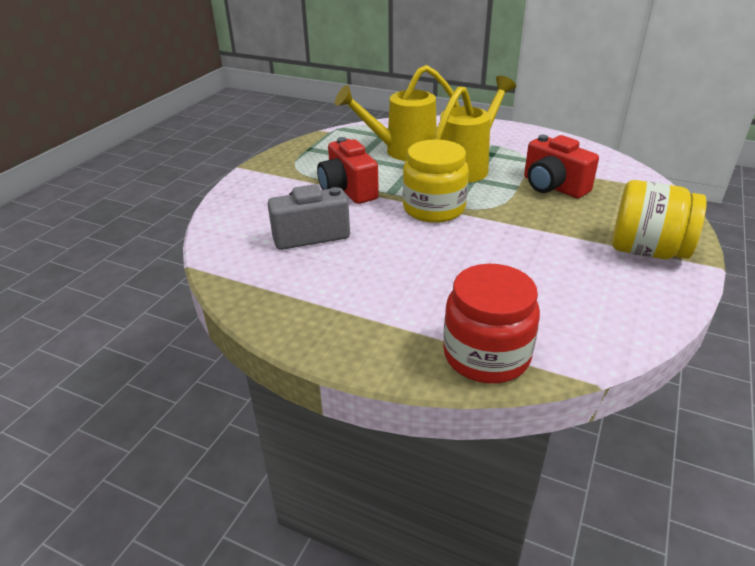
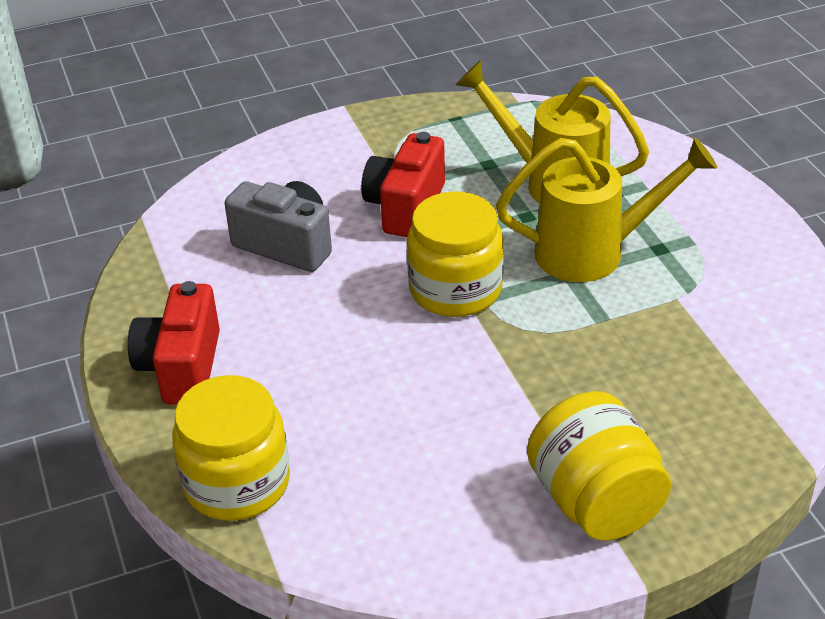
camera: 45 degrees right, 5 degrees up
red jar [443,264,540,383] -> yellow jar [172,375,290,521]
red camera [524,135,599,198] -> red camera moved to [128,281,220,404]

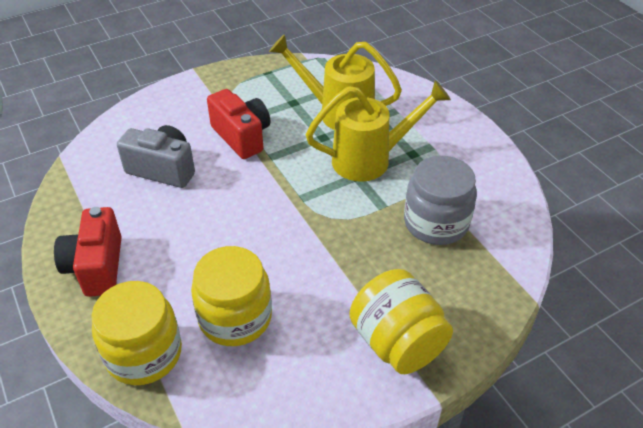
camera: 10 degrees left, 5 degrees up
red camera [361,132,445,237] -> red camera turned 135 degrees clockwise [207,89,270,159]
yellow jar [407,191,504,317] -> yellow jar moved to [191,246,272,346]
none -> grey jar [404,156,477,245]

